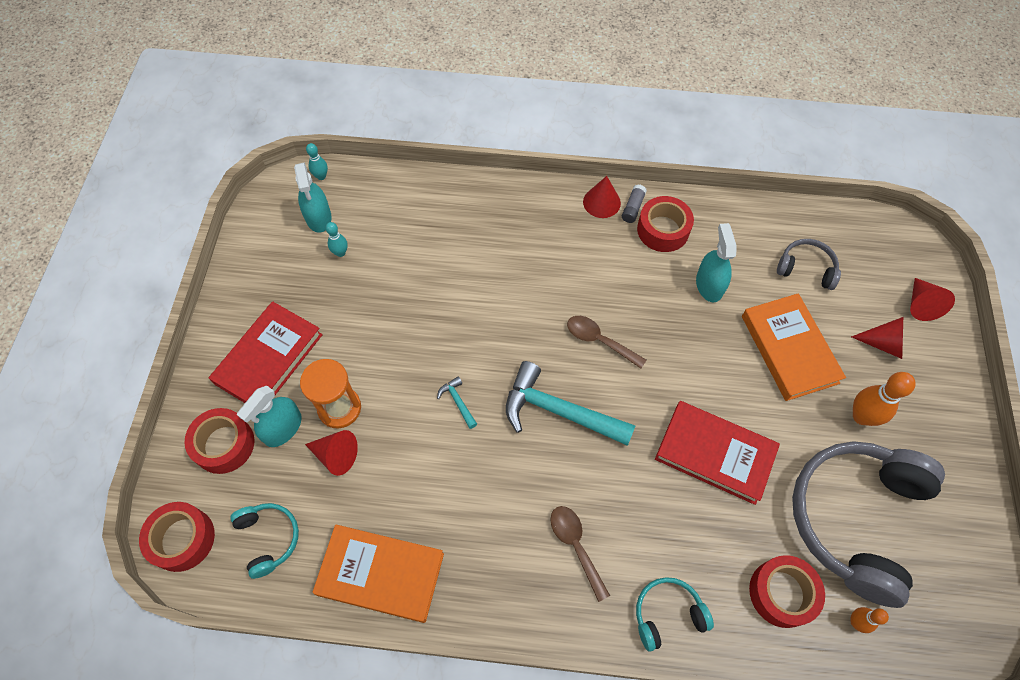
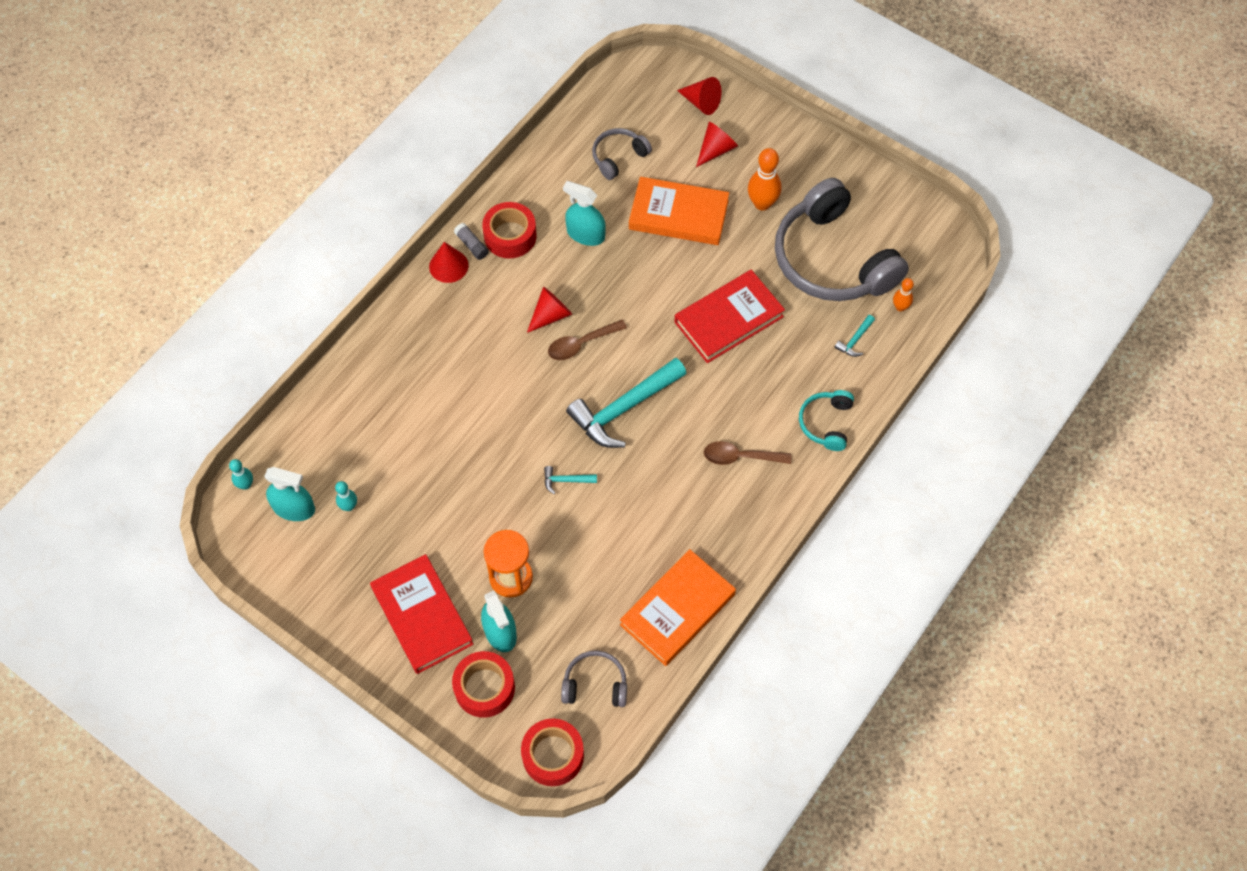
camera: 60 degrees left, 0 degrees up
turquoise headphones [230,503,299,579] -> grey headphones [561,650,627,707]
red cone [305,430,358,476] -> red cone moved to [527,287,572,333]
red tape [749,555,825,628] -> turquoise hammer [834,315,875,357]

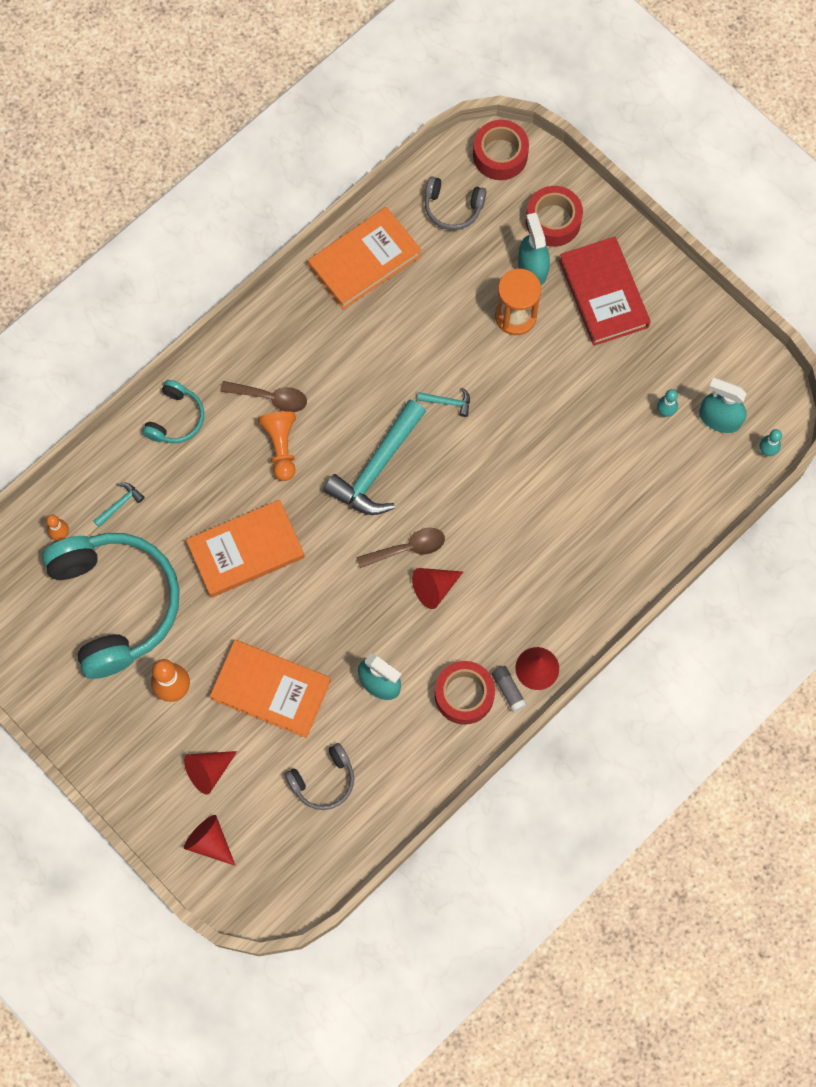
camera: 170 degrees left, 10 degrees up
turquoise hammer [566,358,687,448] -> turquoise hammer turned 150 degrees clockwise [323,400,426,515]
red book [674,270,785,363] -> orange book [186,500,305,598]
grey headphones [775,178,909,301] -> turquoise headphones [42,533,180,679]
none -> orange pawn [258,411,296,481]

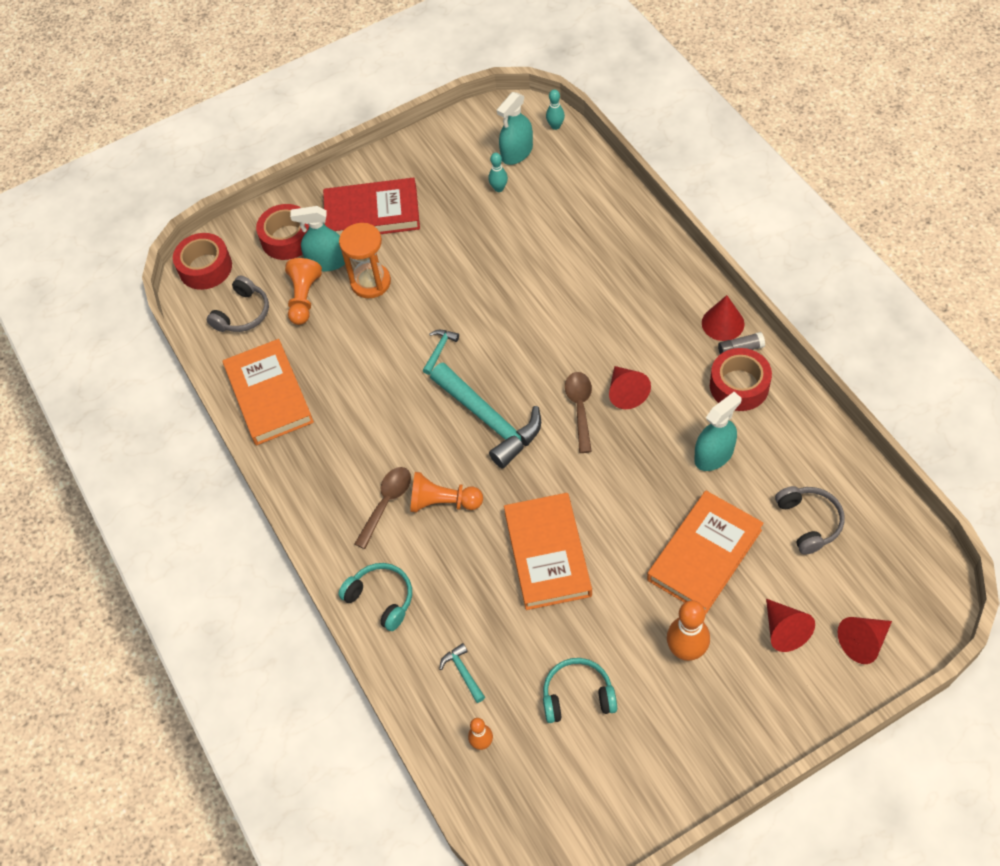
camera: 70 degrees left, 15 degrees down
turquoise headphones [42,533,180,679] -> turquoise headphones [543,658,617,723], size x0.46
none -> orange pawn [285,258,322,325]

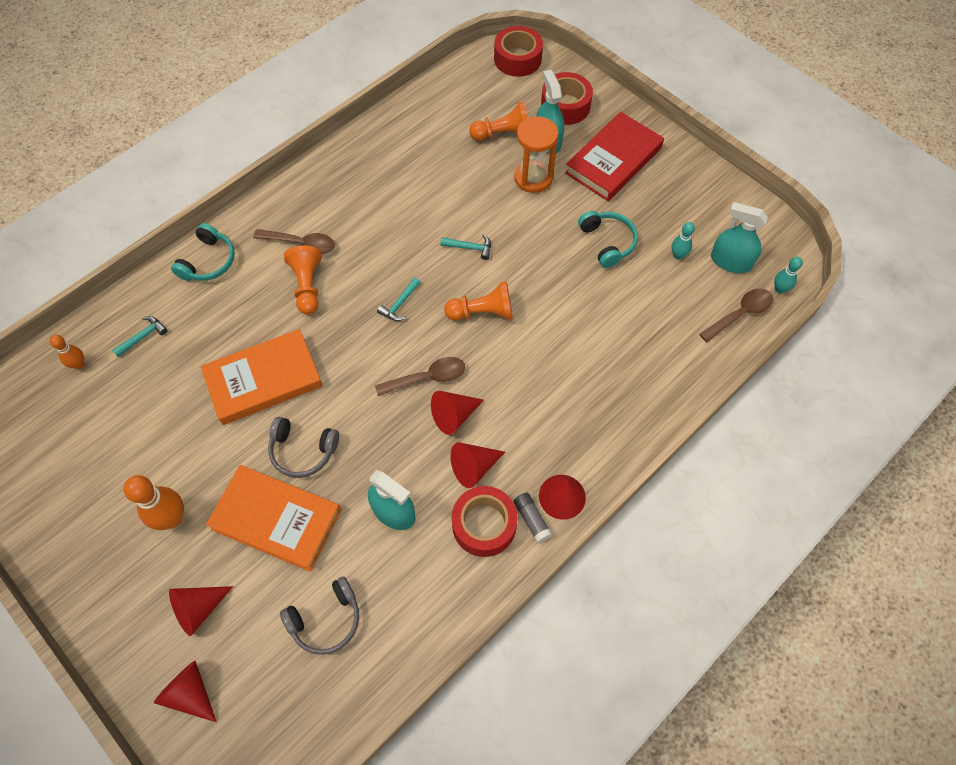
camera: 70 degrees right, 5 degrees up
grey headphones [207,275,269,332] -> grey headphones moved to [268,417,339,478]
orange book [223,339,314,445] -> none
red book [323,178,420,235] -> red book turned 60 degrees clockwise [565,112,664,201]
turquoise hammer [430,362,541,469] -> turquoise hammer [377,277,421,321], size x0.42
turquoise headphones [543,658,617,723] -> turquoise headphones moved to [578,211,638,268]
none -> orange pawn [444,281,513,321]
none -> red cone [450,442,505,488]
none -> brown spoon [699,288,773,342]

